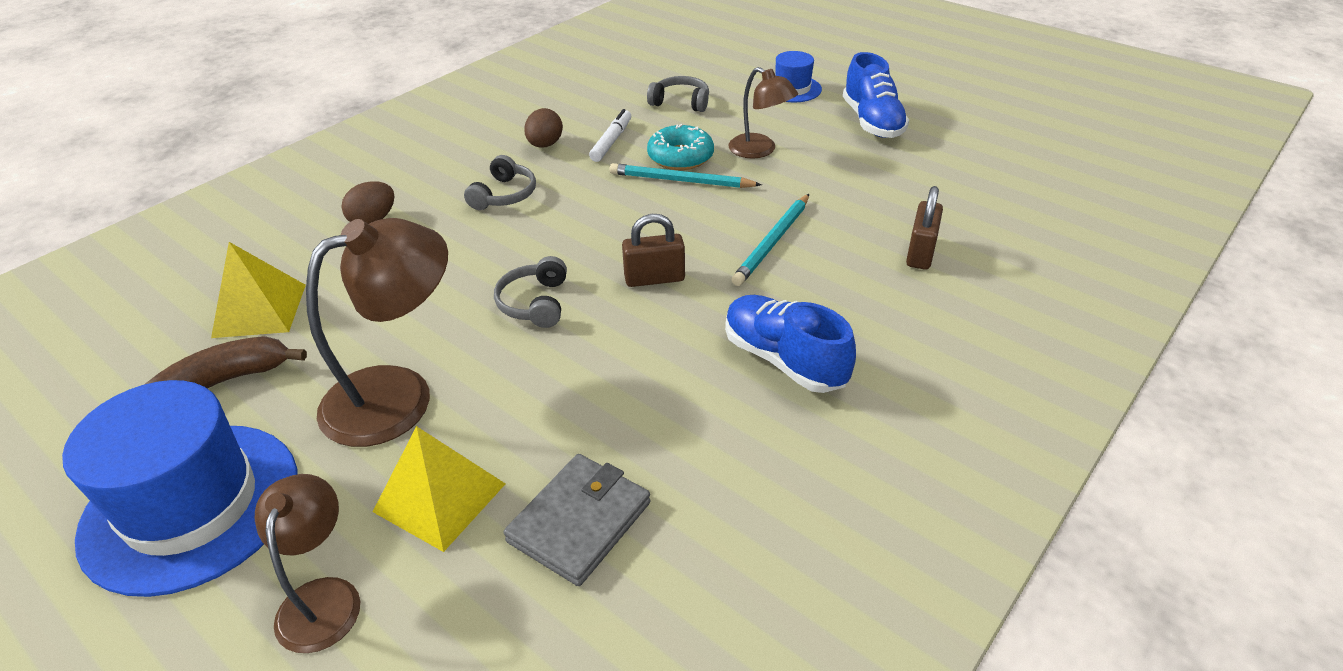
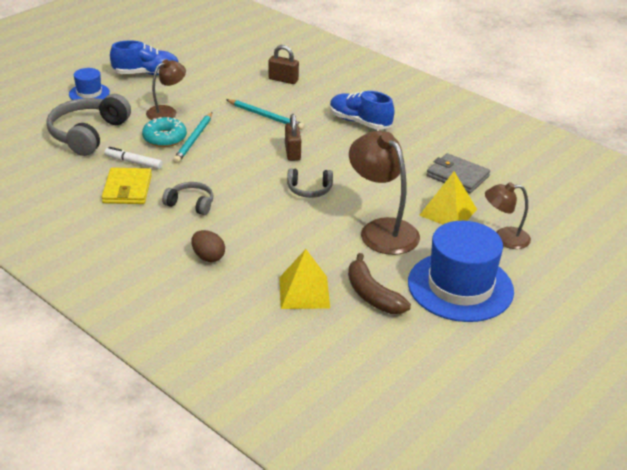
camera: 90 degrees left, 5 degrees down
brown egg [524,108,563,148] -> yellow wallet [102,168,152,204]
grey headphones [647,76,709,112] -> grey headphones [46,94,131,156], size x1.87
blue shoe [725,295,856,393] -> blue shoe turned 75 degrees clockwise [330,91,395,130]

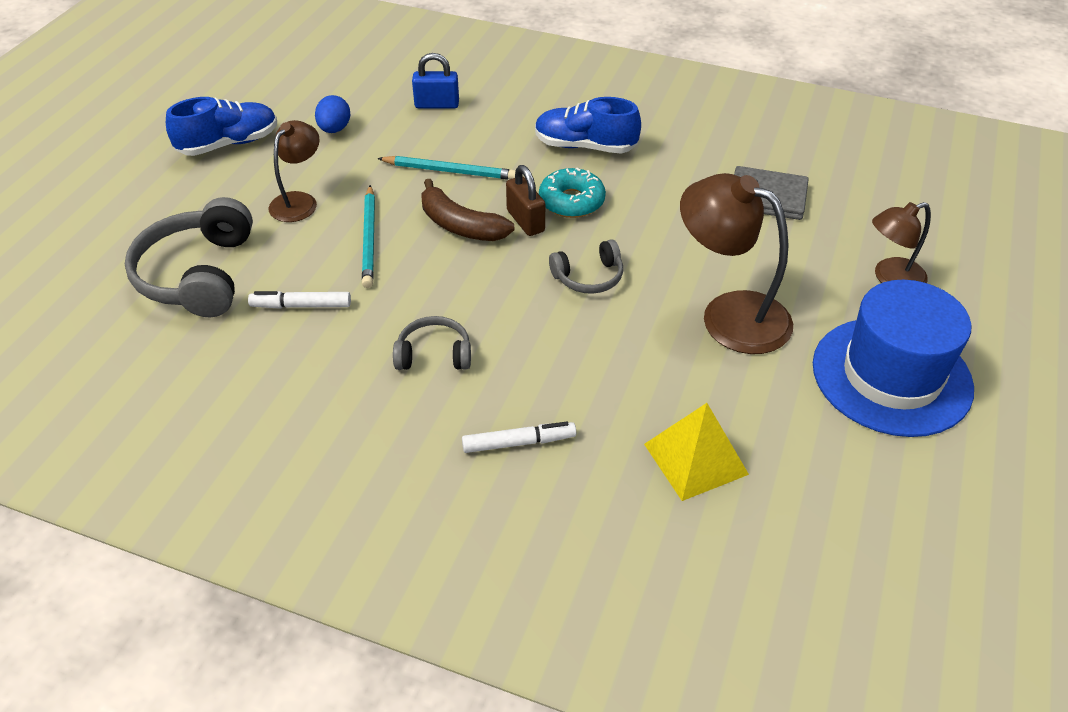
camera: 20 degrees left, 10 degrees up
blue hat [69,68,110,100] -> none
yellow wallet [102,168,152,204] -> none
turquoise donut [142,117,187,147] -> turquoise donut moved to [539,167,606,218]
brown egg [191,230,225,262] -> white marker [462,422,576,453]
brown padlock [268,45,299,84] -> blue padlock [412,53,459,108]
brown banana [348,253,411,314] -> brown banana moved to [422,179,515,241]
yellow pyramid [419,171,477,225] -> none
none -> blue egg [315,95,350,133]

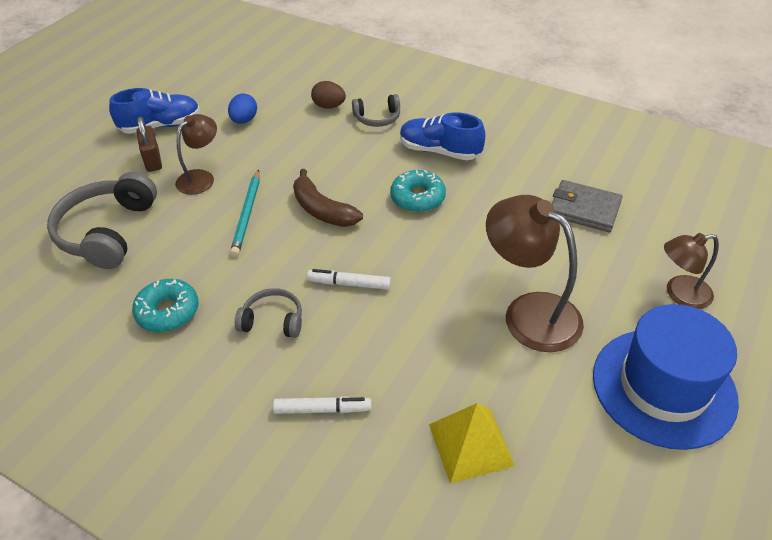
camera: 10 degrees right, 0 degrees up
white marker [248,291,351,309] -> white marker moved to [307,269,391,290]
turquoise pencil [377,156,516,180] -> none
blue padlock [412,53,459,108] -> brown egg [311,81,346,109]
brown padlock [506,165,545,236] -> brown padlock moved to [136,117,162,172]
grey headphones [549,239,623,294] -> grey headphones moved to [352,94,400,127]
none -> turquoise donut [132,279,198,332]

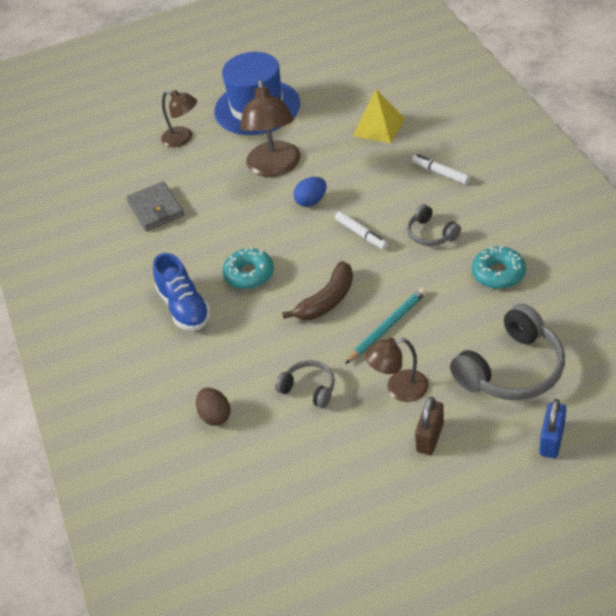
camera: 135 degrees left, 0 degrees up
blue shoe [109,88,200,134] -> none
blue egg [228,94,257,124] -> blue egg moved to [294,177,327,207]
brown banana [293,169,363,227] -> brown banana turned 45 degrees clockwise [282,261,353,320]
grey headphones [352,94,400,127] -> grey headphones moved to [275,360,335,408]
none -> blue padlock [539,399,566,458]

